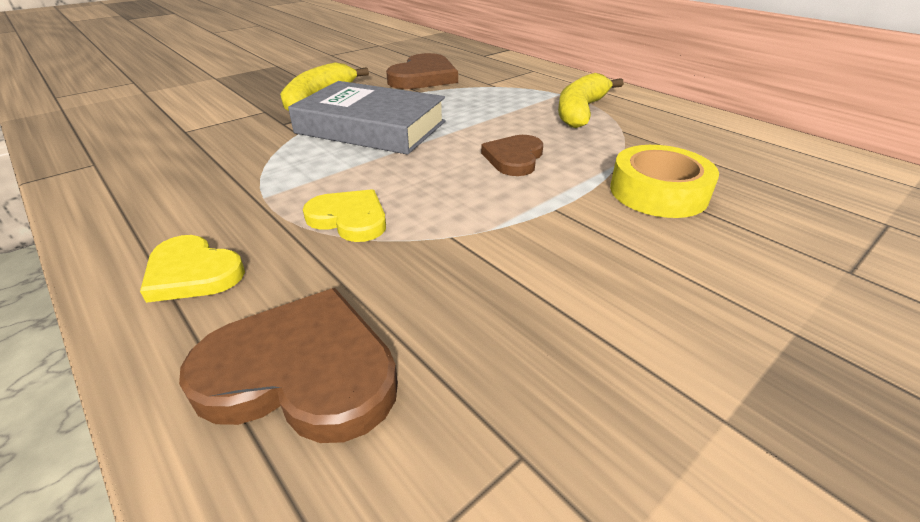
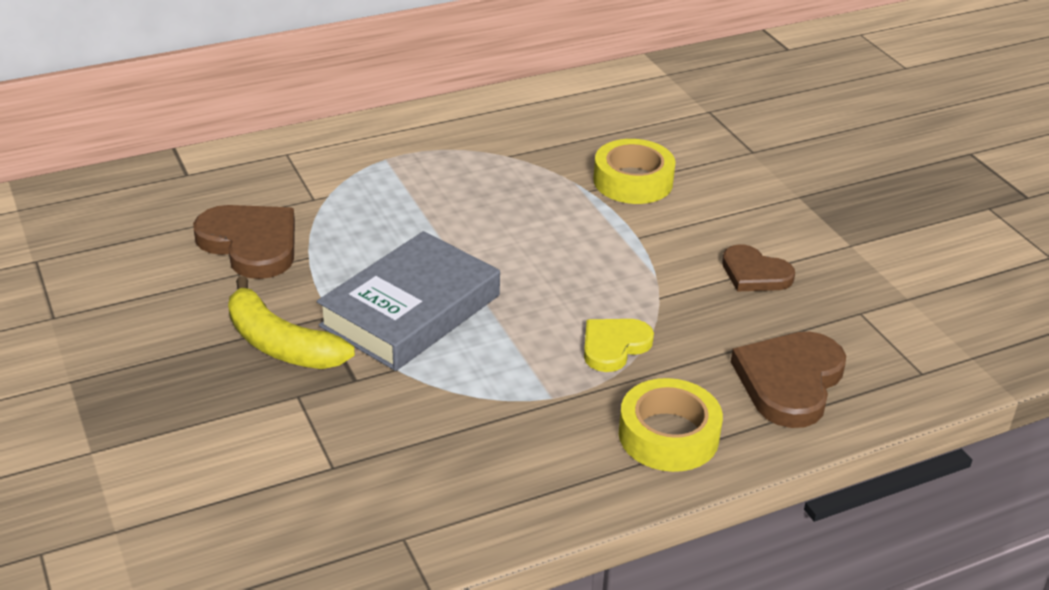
camera: 75 degrees left, 0 degrees up
yellow heart [140,235,245,303] -> yellow tape [619,378,723,472]
brown heart [481,135,543,176] -> brown heart moved to [722,244,795,292]
yellow banana [558,73,624,128] -> none

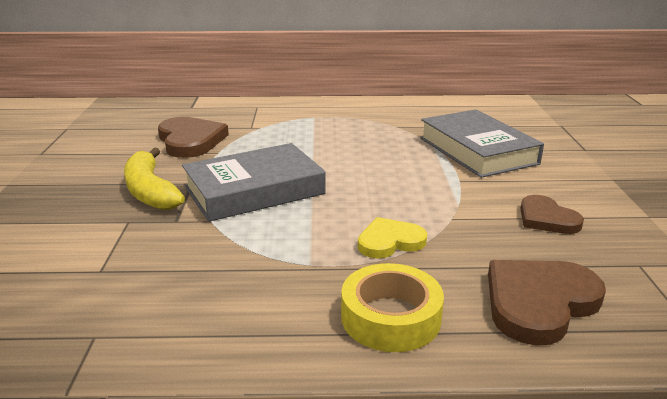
camera: 25 degrees right, 10 degrees down
yellow tape [593,139,676,204] -> grey book [420,109,544,178]

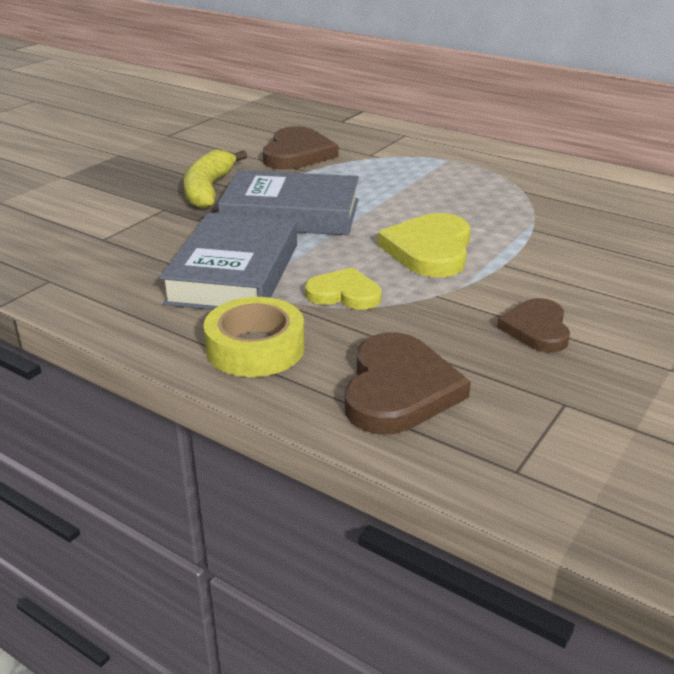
camera: 35 degrees right, 5 degrees up
grey book [420,109,544,178] -> grey book moved to [159,213,297,310]
brown heart [488,260,606,345] -> brown heart turned 105 degrees clockwise [345,332,471,434]
none -> yellow heart [378,213,471,277]

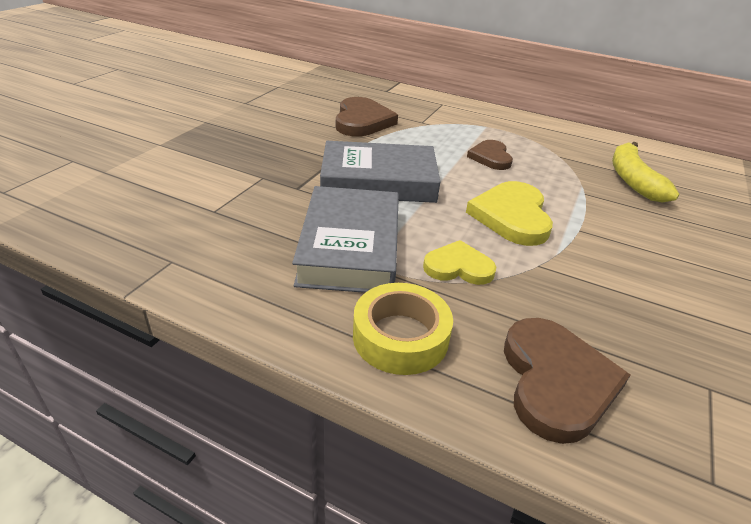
camera: 10 degrees left, 5 degrees up
yellow banana [183,149,247,209] -> yellow banana moved to [612,142,679,202]
brown heart [497,298,570,352] -> brown heart moved to [467,140,513,170]

